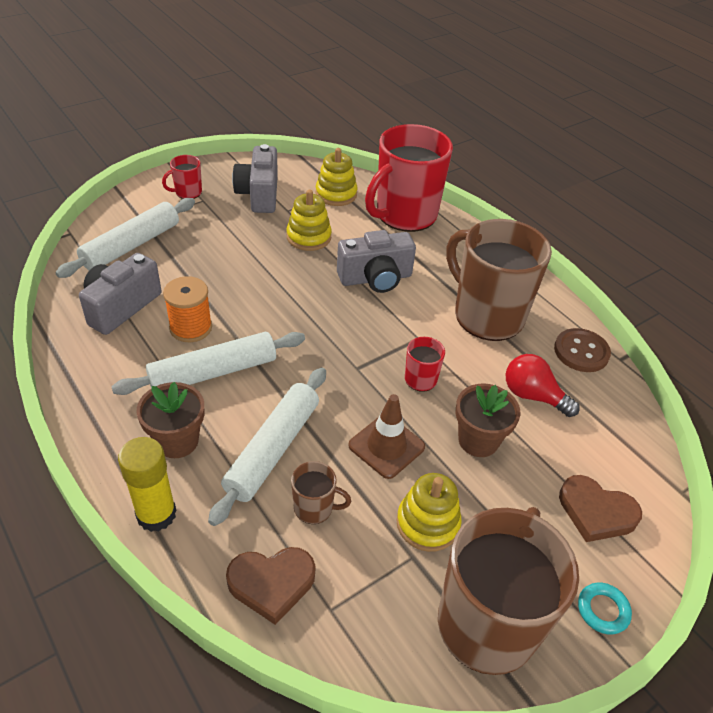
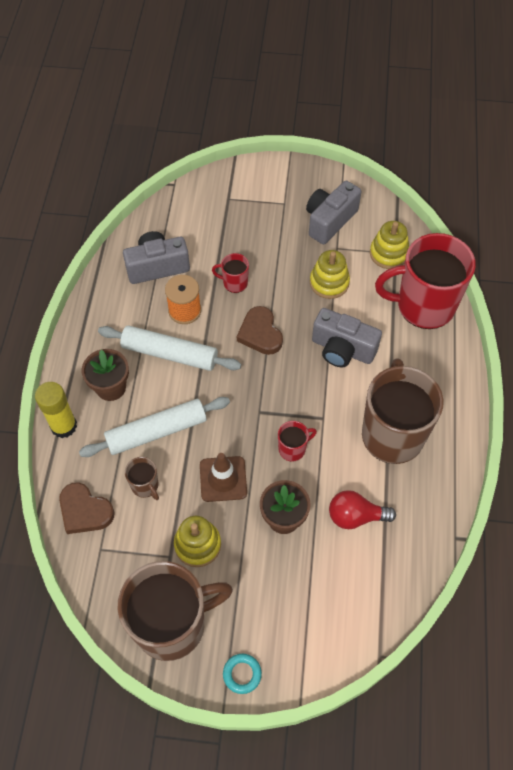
camera: 45 degrees right, 15 degrees up
white rolling pin [55,198,195,278] -> none
red mug [162,155,202,199] -> red mug moved to [212,253,249,293]
red light bulb [506,354,580,417] -> red light bulb turned 75 degrees counterclockwise [329,490,396,529]
brown button [554,328,611,372] -> none
brown heart [559,475,642,542] -> brown heart moved to [237,306,283,355]

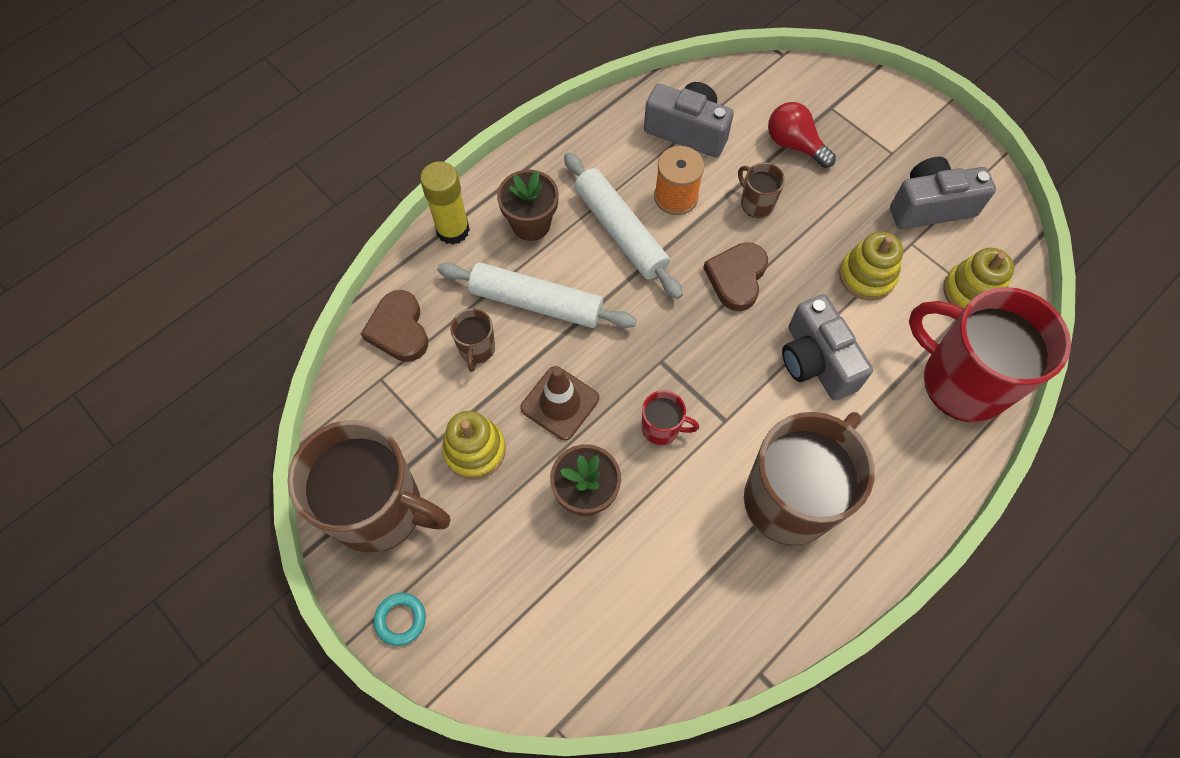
camera: 40 degrees right, 5 degrees up
red mug [212,253,249,293] -> brown mug [738,162,785,218]
red light bulb [329,490,396,529] -> red light bulb moved to [768,102,836,168]

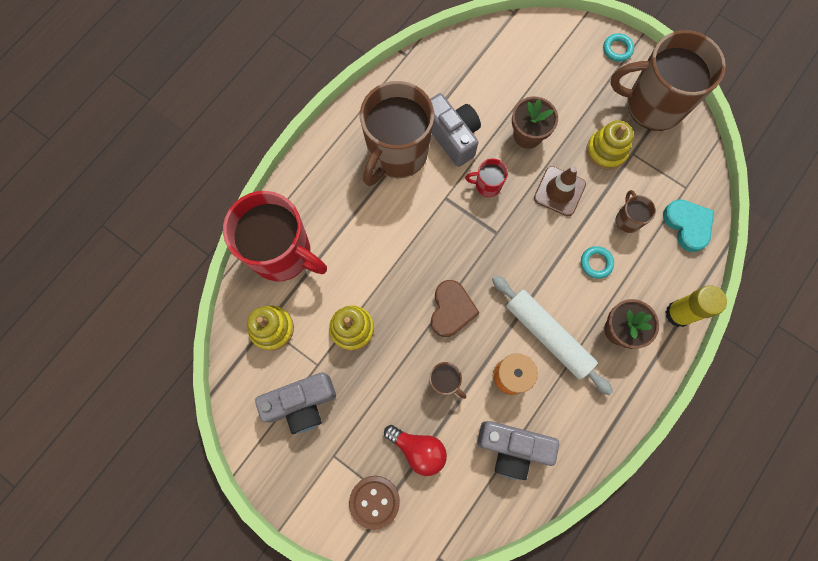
camera: 170 degrees right, 10 degrees up
brown heart [361,290,428,362] -> turquoise heart [663,199,714,252]
white rolling pin [437,262,637,328] -> turquoise ring [581,246,614,279]
grey camera [782,294,873,401] -> grey camera moved to [430,93,481,167]
none -> brown button [349,476,400,530]

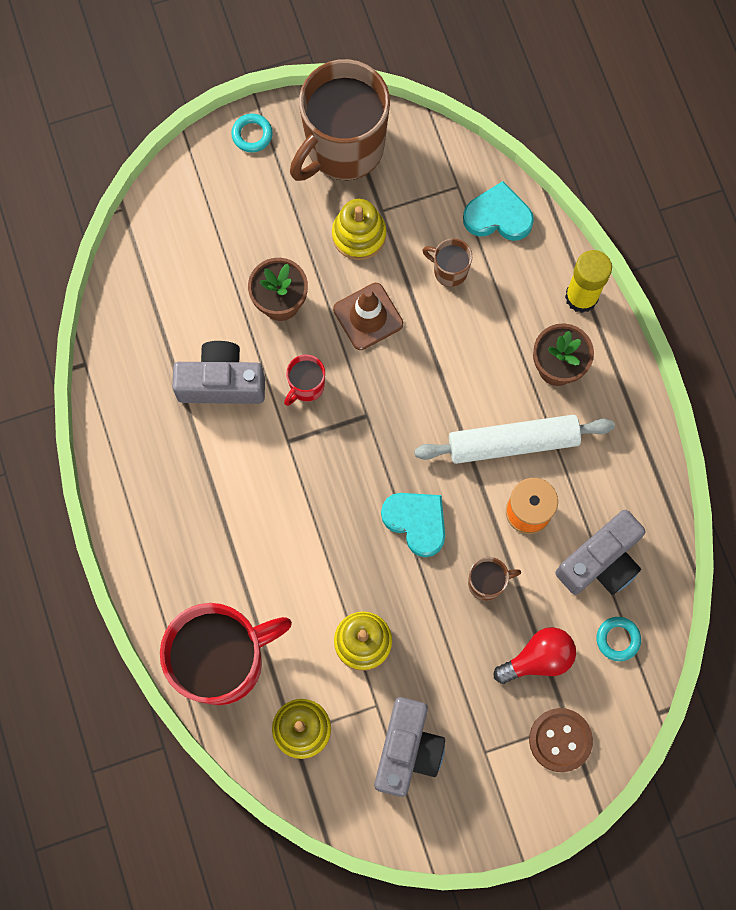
camera: 55 degrees left, 0 degrees up
brown mug [360,81,434,186] -> none
brown heart [431,280,480,337] -> turquoise heart [381,493,445,557]
turquoise ring [581,246,614,279] -> turquoise ring moved to [597,617,641,661]

